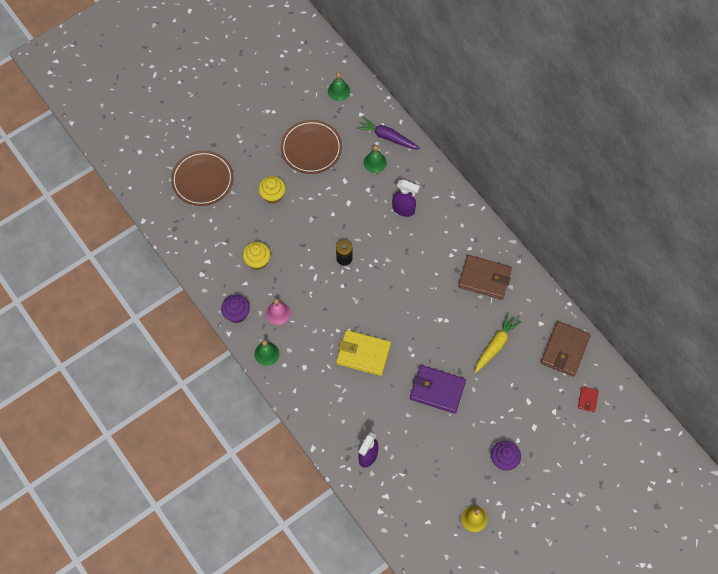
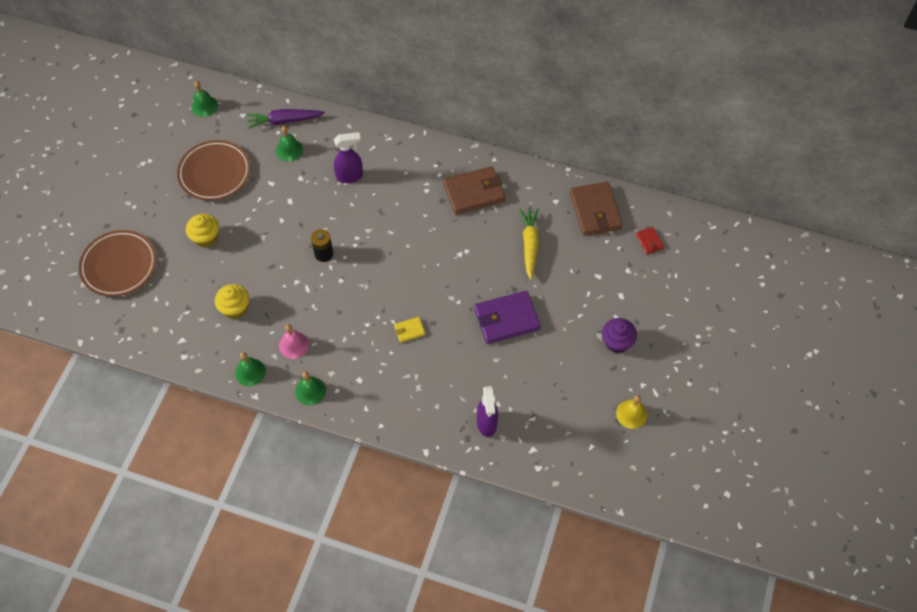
camera: 35 degrees left, 5 degrees down
purple cupcake [221,295,250,323] -> green bell [235,352,266,386]
yellow wallet [336,330,391,376] -> yellow wallet [394,317,426,343], size x0.47

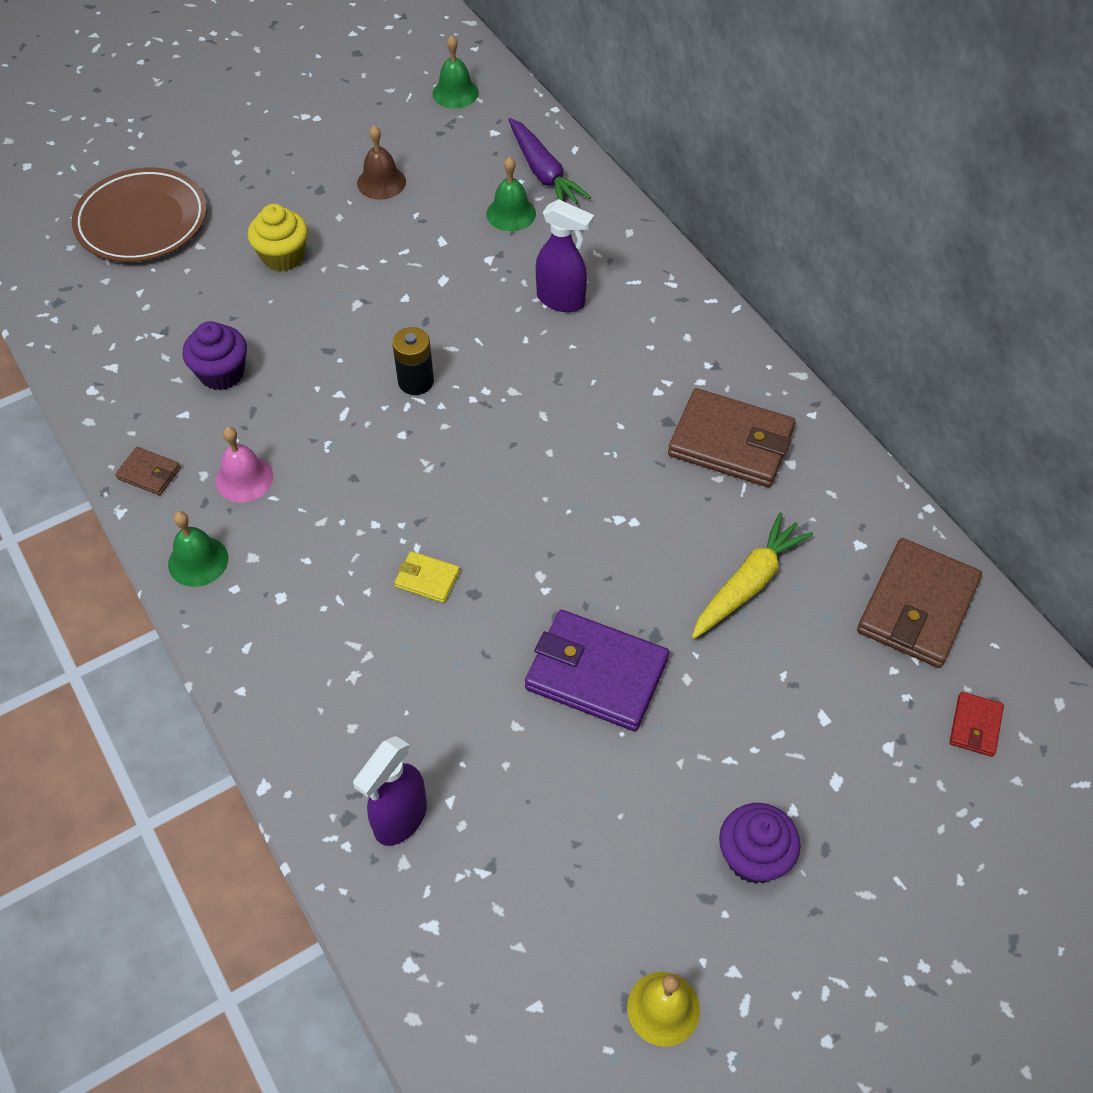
camera: 40 degrees right, 5 degrees down
brown plate [177,140,251,201] -> brown bell [357,125,406,200]
yellow cupcake [215,284,249,319] -> purple cupcake [182,321,247,390]
green bell [235,352,266,386] -> brown wallet [115,447,181,495]
purple carrot [247,109,325,129] -> purple carrot turned 150 degrees counterclockwise [508,118,591,204]

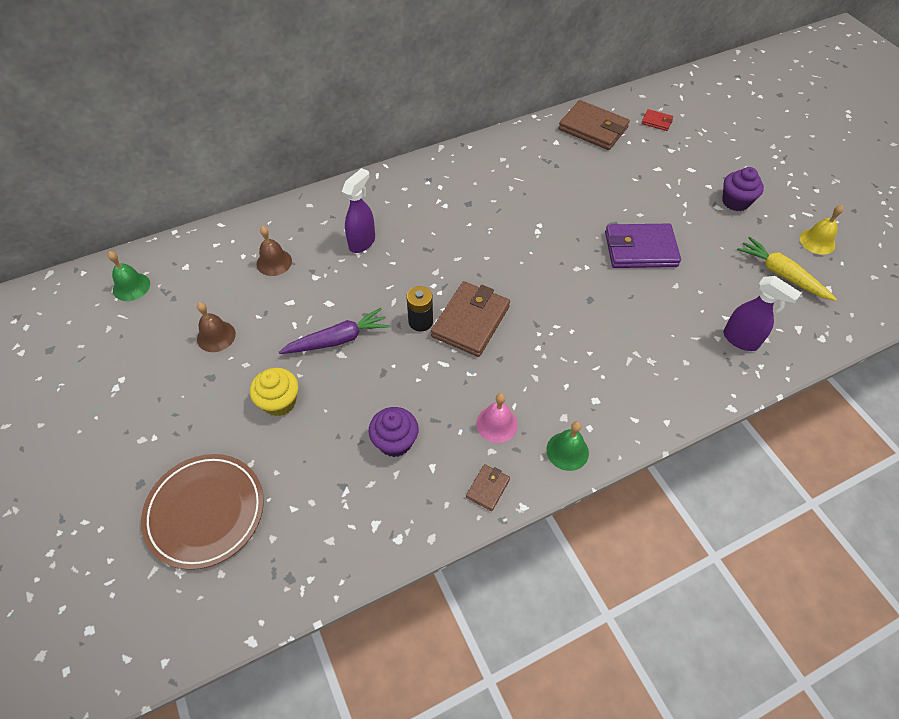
camera: 85 degrees left, 0 degrees up
yellow wallet [394,551,460,603] -> none
green bell [486,157,536,231] -> brown bell [257,226,292,276]
purple carrot [508,118,591,204] -> purple carrot moved to [279,308,390,354]
purple wallet [525,610,669,731] -> purple wallet turned 60 degrees clockwise [605,224,681,268]
brown wallet [668,388,795,487] -> brown wallet moved to [431,281,510,357]
yellow carrot [692,512,813,639] -> yellow carrot moved to [737,237,837,301]

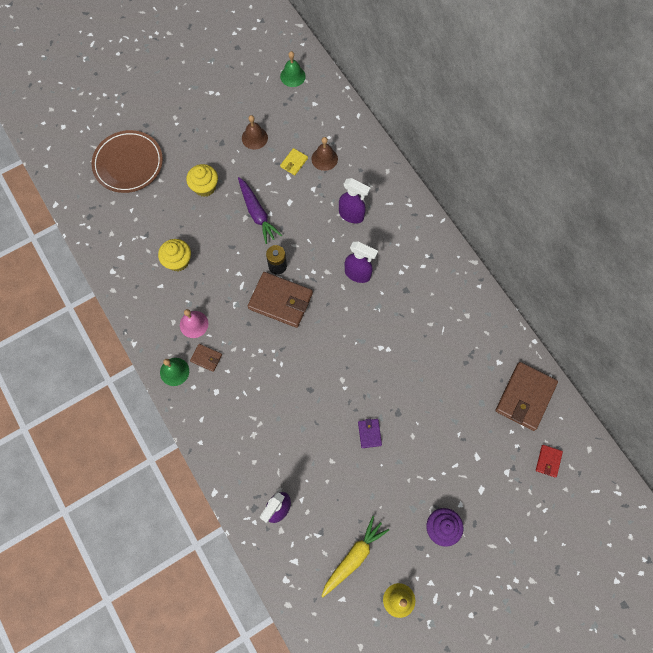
camera: 85 degrees right, 15 degrees up
purple cupcake [369,407,419,457] -> yellow cupcake [158,239,191,271]
brown wallet [466,464,510,511] -> brown wallet moved to [190,344,222,372]
purple wallet [605,224,681,268] -> purple wallet [358,419,382,448], size x0.47
none -> yellow wallet [280,148,308,175]
none -> purple spray bottle [345,242,378,283]

